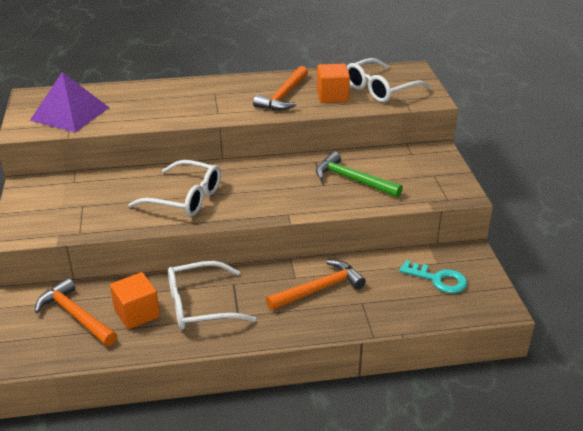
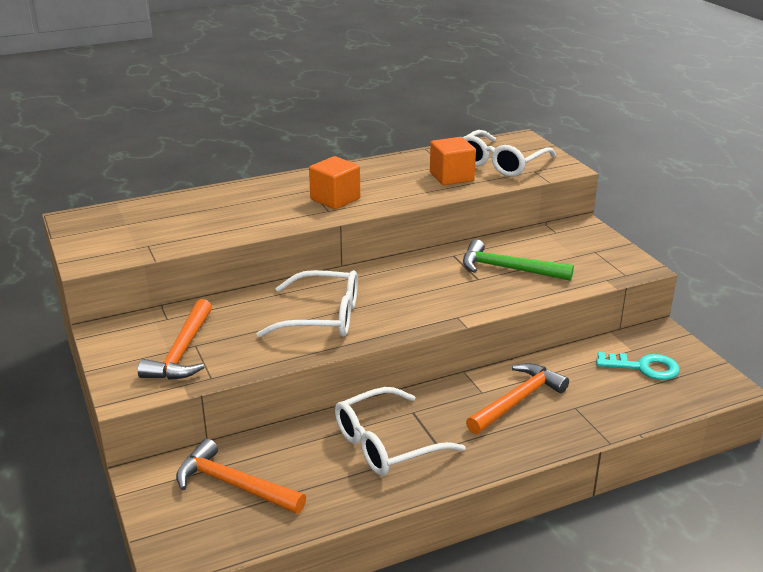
camera: 15 degrees left, 5 degrees down
purple pyramid [30,72,109,133] -> none
orange cube [110,272,160,329] -> orange cube moved to [309,156,360,210]
orange hammer [253,66,308,110] -> orange hammer moved to [138,299,212,380]

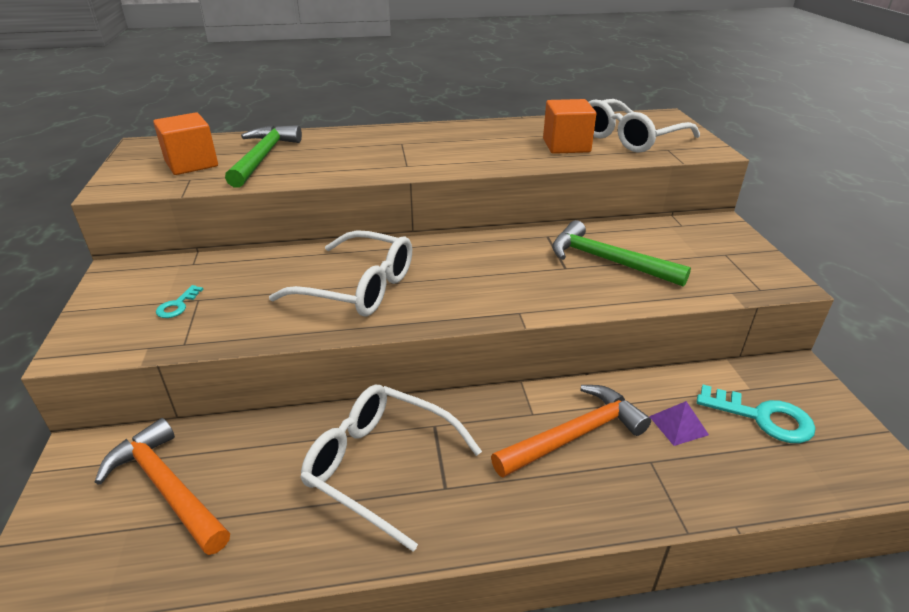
camera: 15 degrees right, 5 degrees up
orange hammer [138,299,212,380] -> turquoise key [156,285,203,318]
orange cube [309,156,360,210] -> orange cube moved to [153,112,218,175]
white glasses [335,387,465,476] -> white glasses turned 45 degrees clockwise [300,385,482,552]
none -> green hammer [225,125,302,188]
none -> purple pyramid [649,401,709,446]

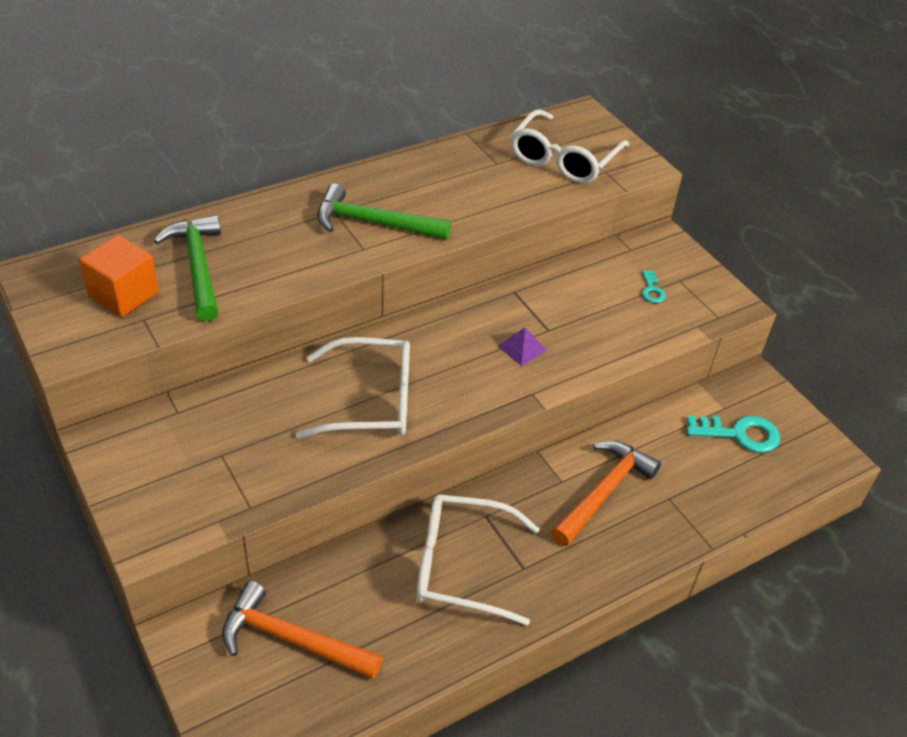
camera: 25 degrees left, 10 degrees up
turquoise key [156,285,203,318] -> turquoise key moved to [642,270,666,303]
orange cube [543,99,596,154] -> none
green hammer [552,220,691,287] -> green hammer moved to [317,184,451,240]
purple pyramid [649,401,709,446] -> purple pyramid moved to [498,327,547,366]

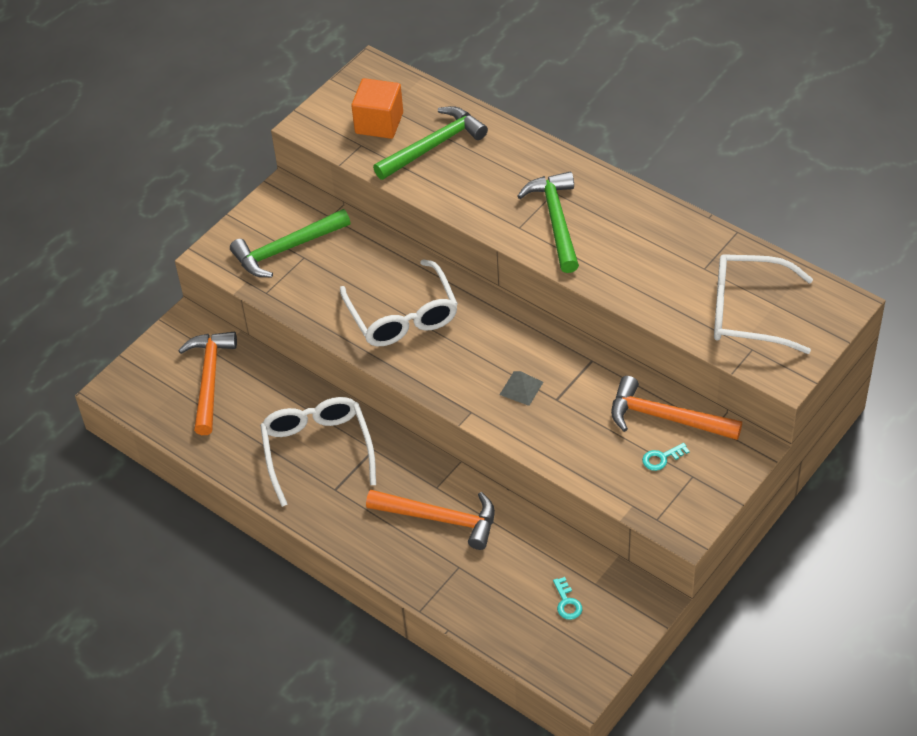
camera: 75 degrees right, 5 degrees up
purple pyramid [498,327,547,366] -> grey pyramid [499,371,543,406]
turquoise key [686,416,780,453] -> turquoise key [553,577,582,620], size x0.53
none -> green hammer [230,209,351,277]
none -> orange hammer [611,376,742,440]

